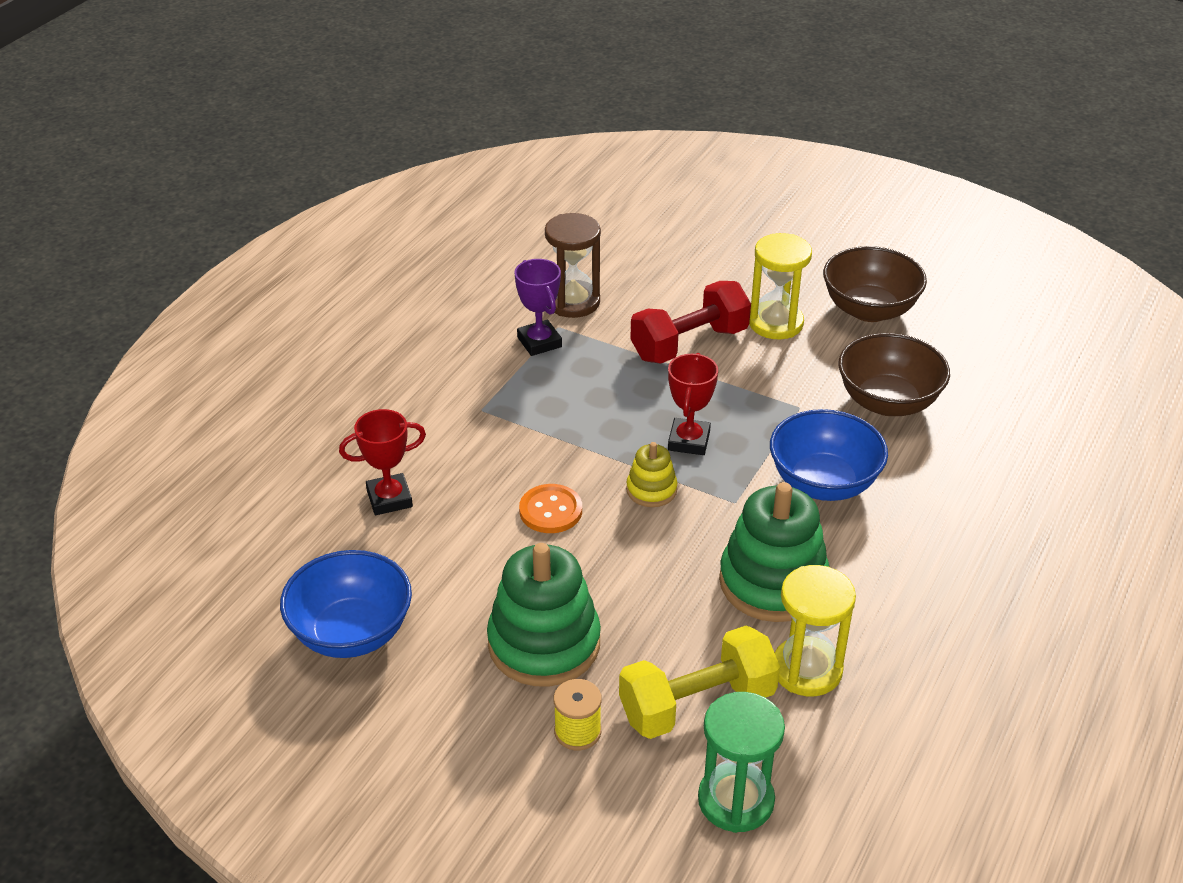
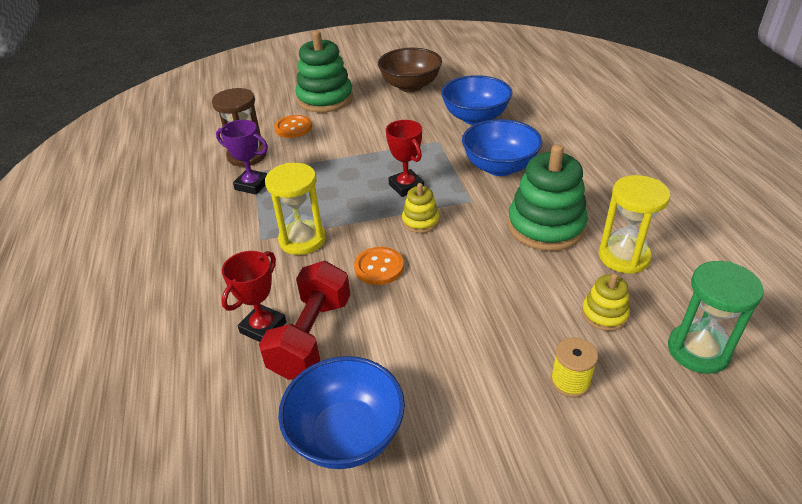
camera: 40 degrees left, 0 degrees up
green stacking toy [487,543,601,686] -> green stacking toy moved to [295,31,353,113]
yellow dumbbell [619,625,780,739] -> yellow stacking toy [582,273,630,331]
red dumbbell [630,281,751,364] -> red dumbbell moved to [259,261,351,380]
yellow hourglass [749,233,812,339] -> yellow hourglass moved to [265,163,326,255]
brown bowl [838,333,950,416] -> blue bowl [441,75,512,125]
none -> orange button [274,115,312,138]

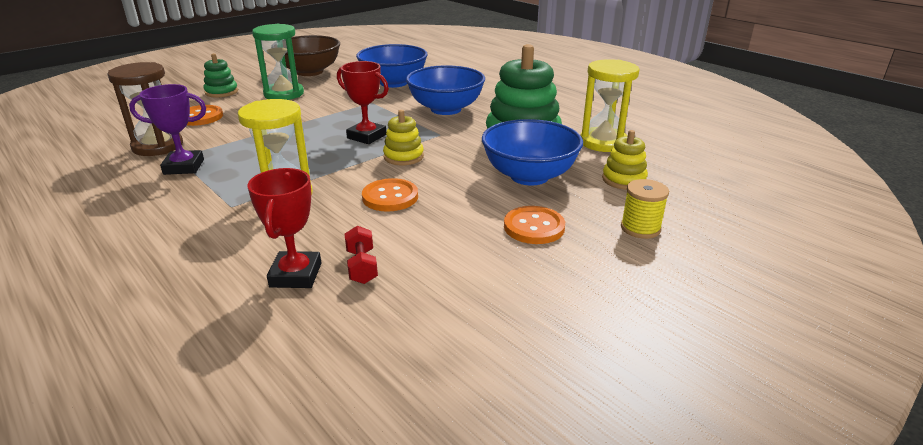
camera: 30 degrees left, 10 degrees down
red dumbbell [259,261,351,380] -> red dumbbell [345,226,378,284], size x0.45
blue bowl [278,356,405,469] -> blue bowl moved to [482,119,583,185]
green stacking toy [295,31,353,113] -> green stacking toy [204,53,238,98], size x0.50
green hourglass [668,261,764,374] -> green hourglass moved to [252,24,304,100]
none -> orange button [504,206,565,244]

